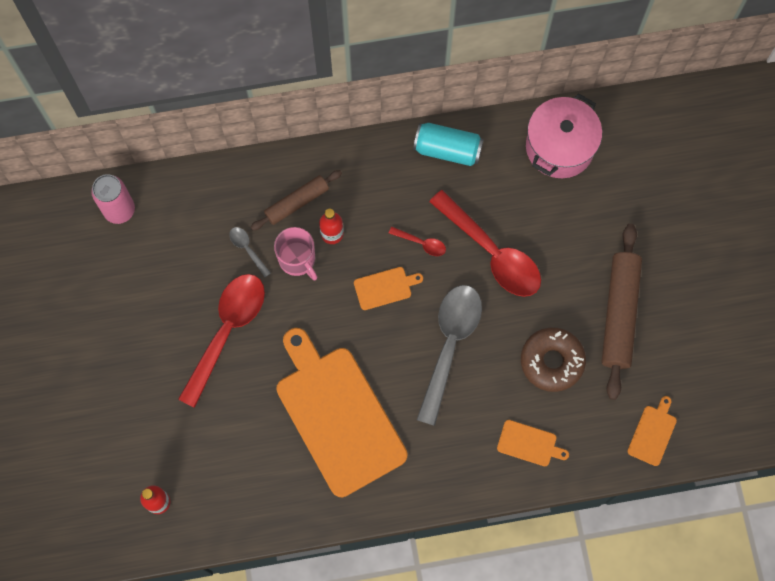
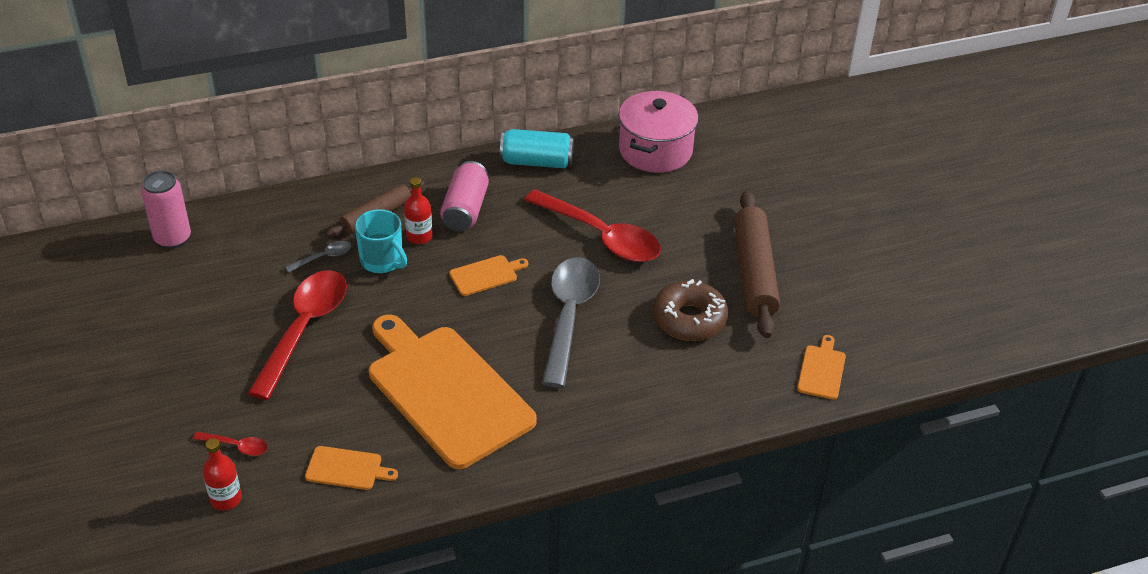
camera: 10 degrees left, 30 degrees down
grey spoon [229,227,271,277] -> grey spoon turned 105 degrees clockwise [285,241,351,273]
pink mug [274,227,317,280] -> turquoise mug [355,209,407,273]
red spoon [389,227,446,256] -> red spoon moved to [193,432,268,456]
orange cutting board [497,420,569,466] -> orange cutting board moved to [305,446,398,490]
none -> pink can [440,161,489,231]

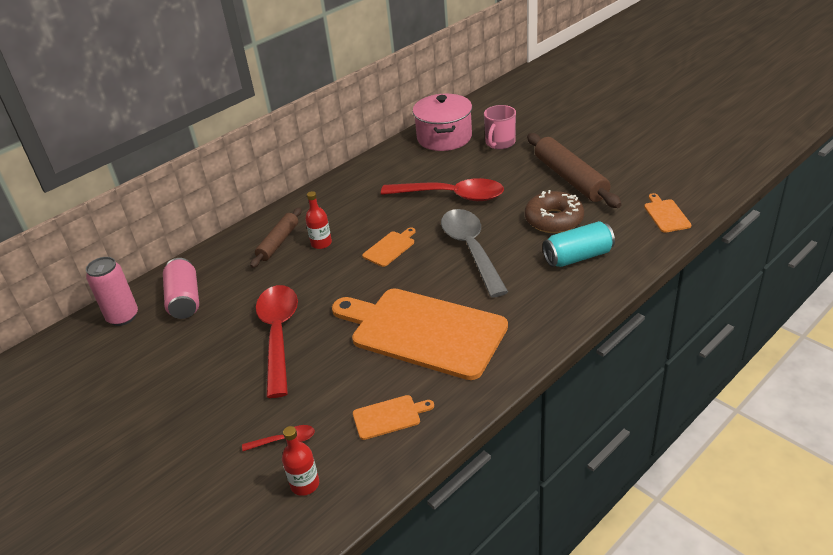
camera: 20 degrees left, 5 degrees down
grey spoon [285,241,351,273] -> none
turquoise mug [355,209,407,273] -> none
pink can [440,161,489,231] -> pink can moved to [163,258,199,319]
turquoise can [500,129,574,168] -> turquoise can moved to [543,221,615,267]
none -> pink mug [484,105,516,149]

